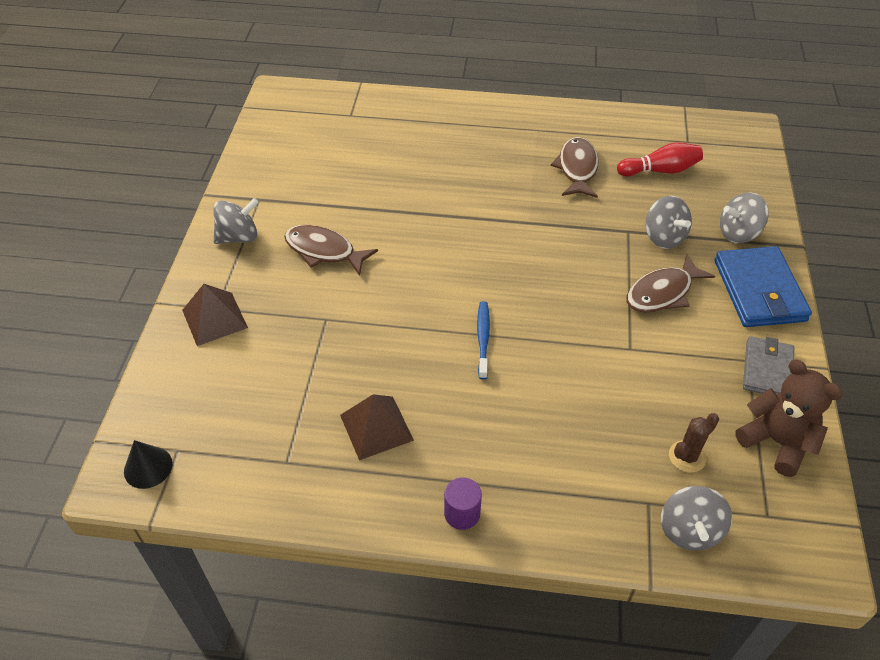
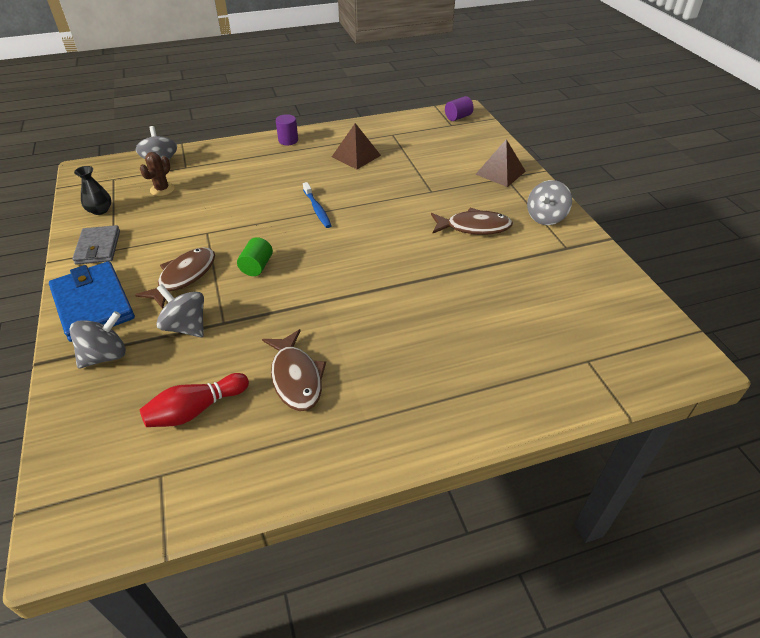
camera: 155 degrees right, 5 degrees down
black cone [124,440,173,489] -> purple cylinder [445,96,473,121]
brown teddy bear [735,360,843,477] -> black vase [74,166,112,215]
none -> green cylinder [237,237,273,276]

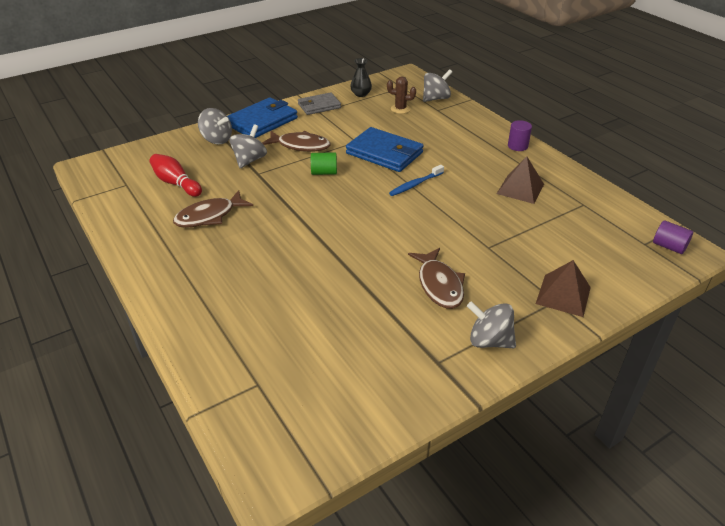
camera: 75 degrees right, 5 degrees down
none -> blue wallet [346,127,424,172]

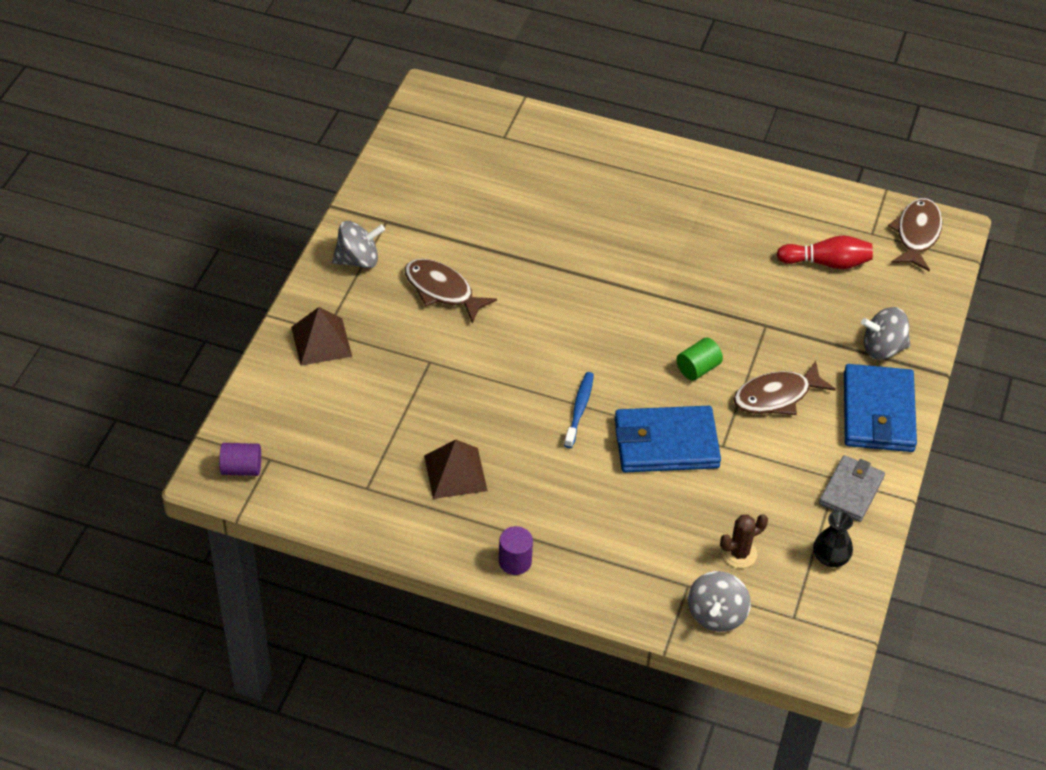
camera: 140 degrees right, 10 degrees up
brown fish [173,190,253,228] -> brown fish moved to [888,198,943,272]
grey spinning top [229,124,267,168] -> none

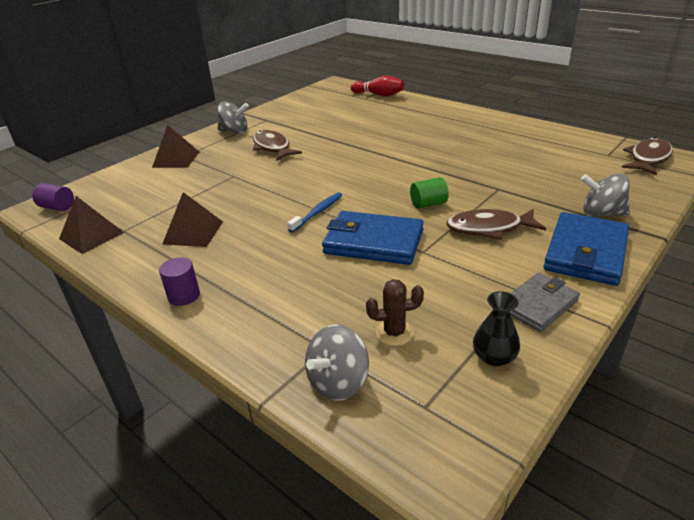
camera: 25 degrees right, 15 degrees down
red bowling pin [777,235,873,269] -> red bowling pin moved to [351,75,404,97]
none -> brown pyramid [59,196,124,254]

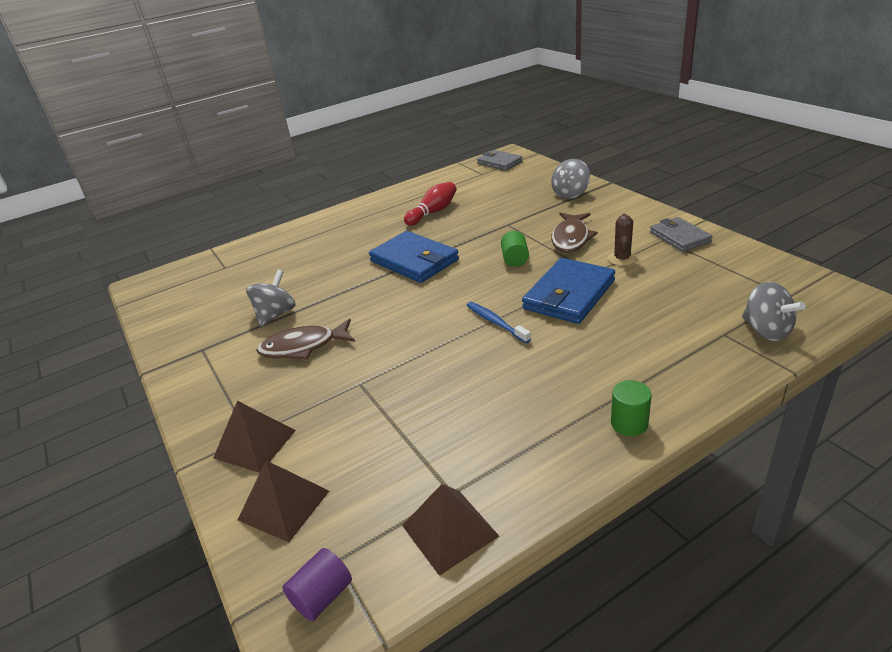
camera: 70 degrees left, 0 degrees up
purple cylinder [159,257,200,306] -> green cylinder [611,380,652,436]
brown pyramid [163,192,223,247] -> brown pyramid moved to [238,460,329,542]
grey spinning top [217,101,249,133] -> grey spinning top moved to [246,270,295,327]
red bowling pin [351,75,404,97] -> red bowling pin moved to [404,182,457,226]
brown cactus [366,279,424,346] -> brown cactus moved to [608,214,637,266]
black vase [473,291,520,367] -> none
blue wallet [543,212,629,286] -> blue wallet moved to [369,231,459,283]
brown fish [622,137,673,175] -> grey wallet [477,150,523,171]

